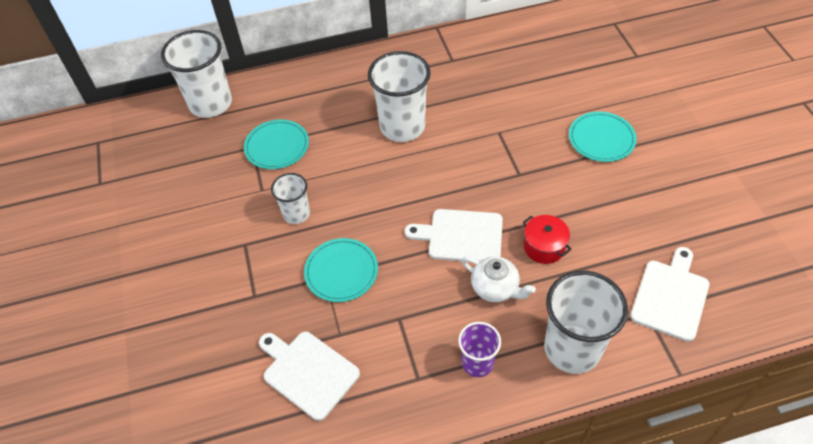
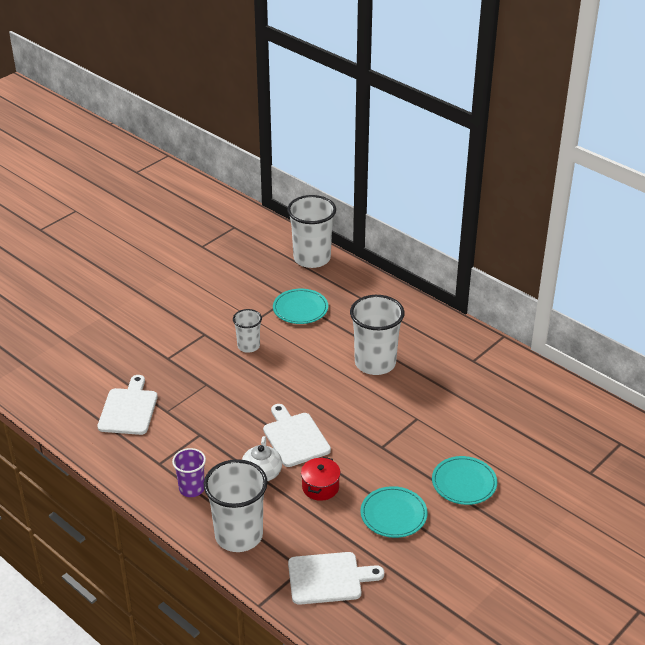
camera: 55 degrees right, 15 degrees down
turquoise plate [304,238,378,302] -> turquoise plate moved to [361,486,428,538]

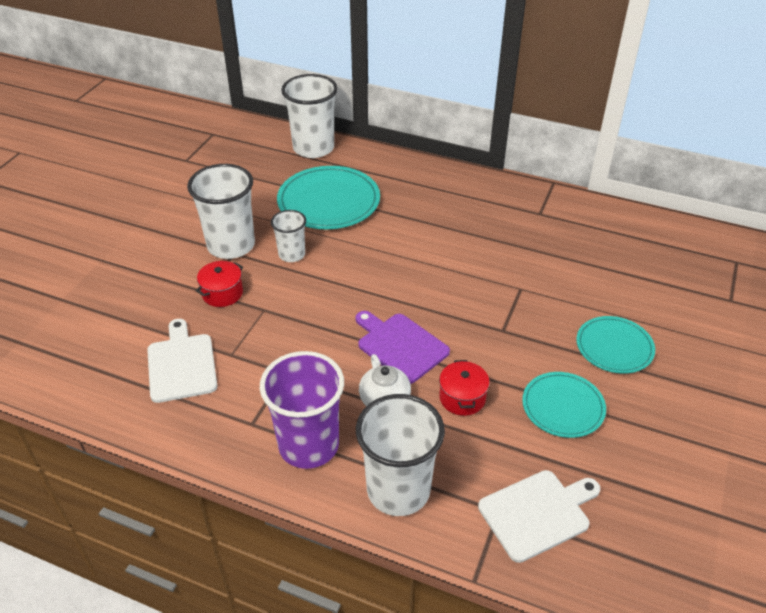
camera: 20 degrees left, 5 degrees up
purple cup [172,448,206,497] -> purple cup [260,351,344,469], size x1.80
white cutting board [263,404,331,467] -> purple cutting board [355,311,450,384]
turquoise plate [273,289,328,324] -> turquoise plate [277,166,380,229], size x1.62
white cup [350,295,405,375] -> white cup moved to [187,164,255,259]
none -> red pot [196,261,243,307]

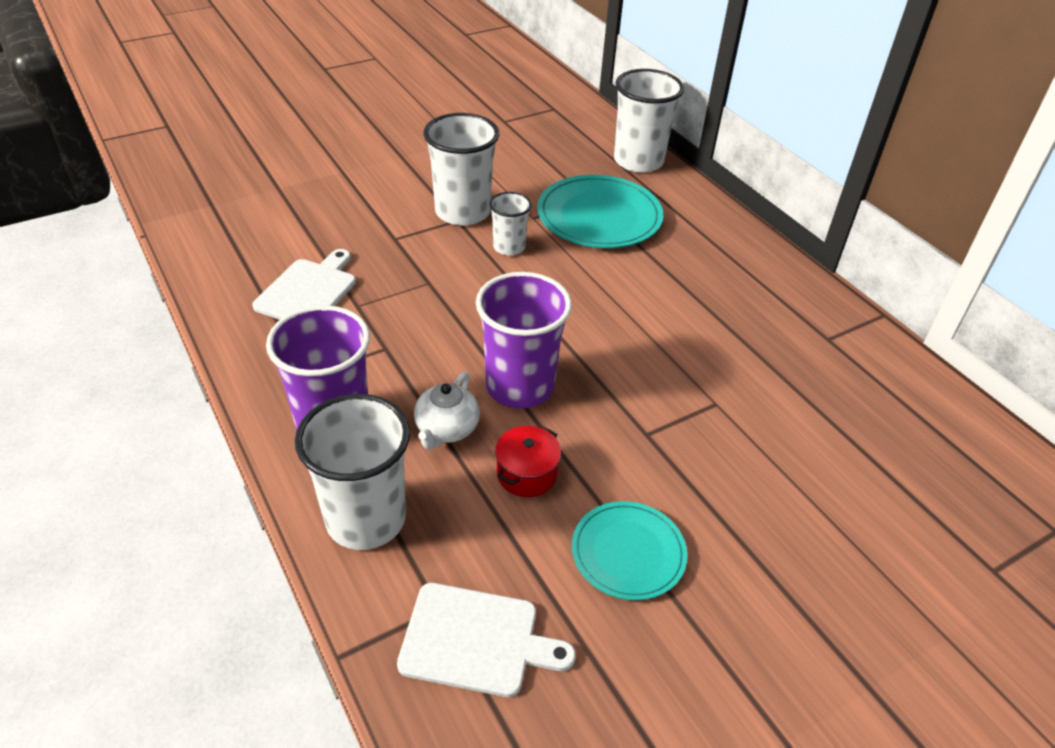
camera: 35 degrees right, 0 degrees up
red pot [196,261,243,307] -> none
purple cutting board [355,311,450,384] -> purple cup [476,272,572,409]
turquoise plate [576,316,655,374] -> none

